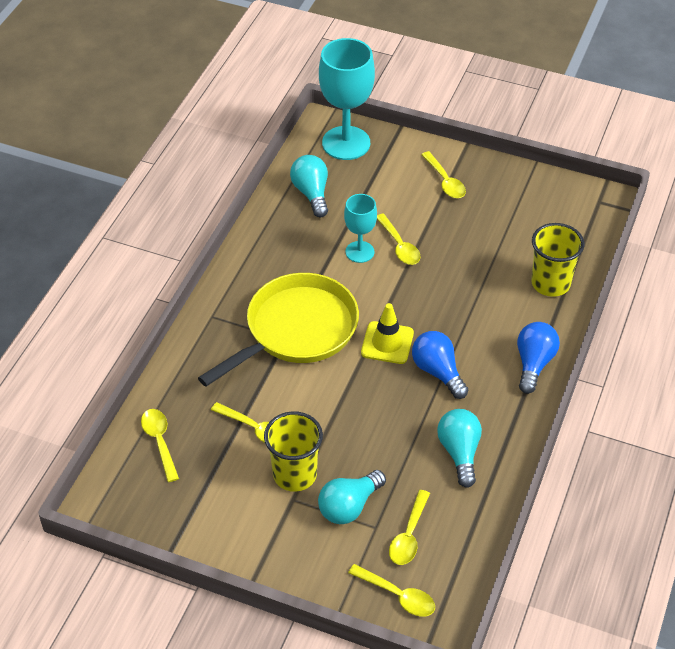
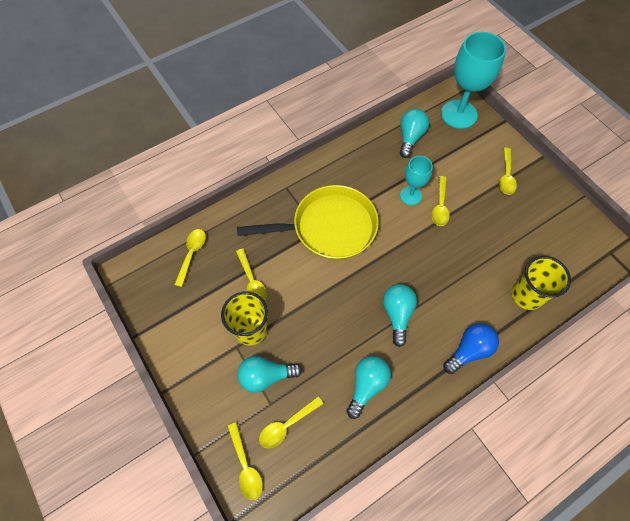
camera: 35 degrees right, 15 degrees up
yellow traffic cone [361,303,414,364] -> none
blue light bulb [412,331,468,399] -> turquoise light bulb [383,284,417,347]

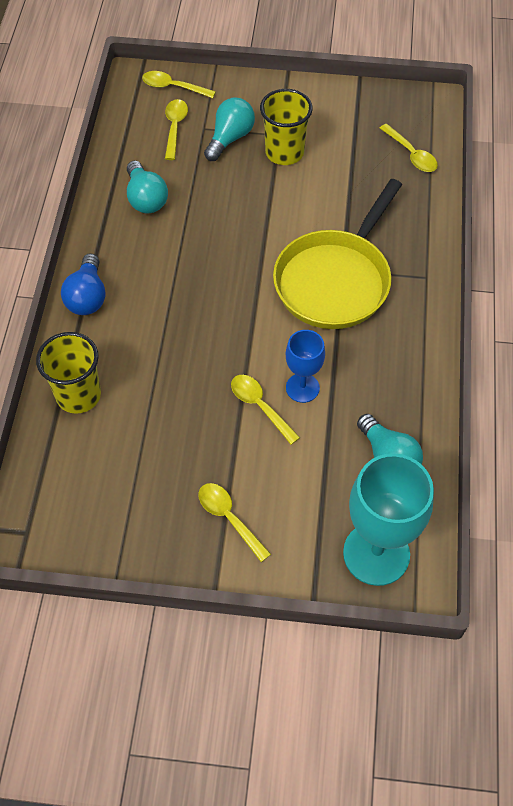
camera: 130 degrees right, 5 degrees down
yellow spoon [236,249,267,301] -> none
turquoise light bulb [383,284,417,347] -> none
turquoise goblet [400,156,433,205] -> blue goblet [286,330,325,403]

